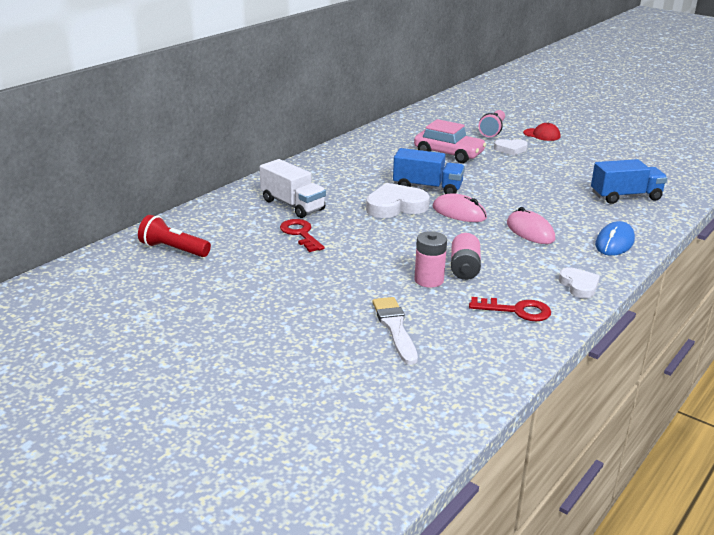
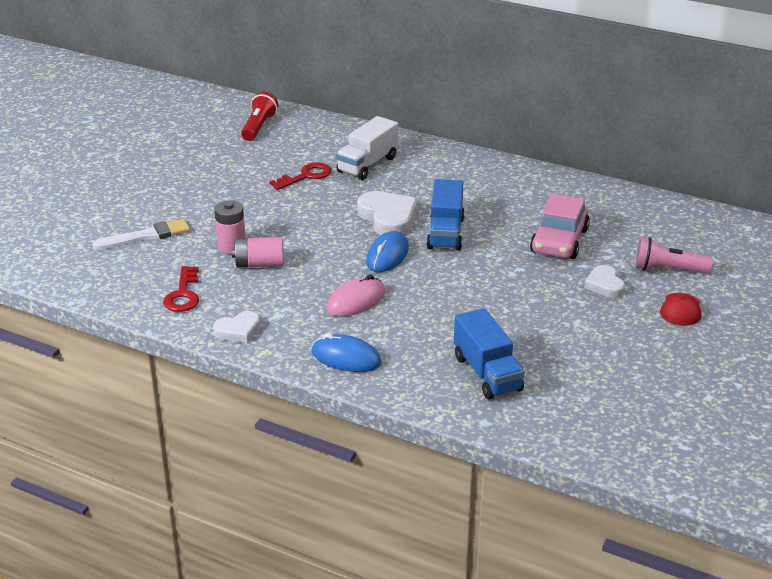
camera: 80 degrees right, 5 degrees up
pink mouse [433,193,487,222] -> blue mouse [366,231,409,272]

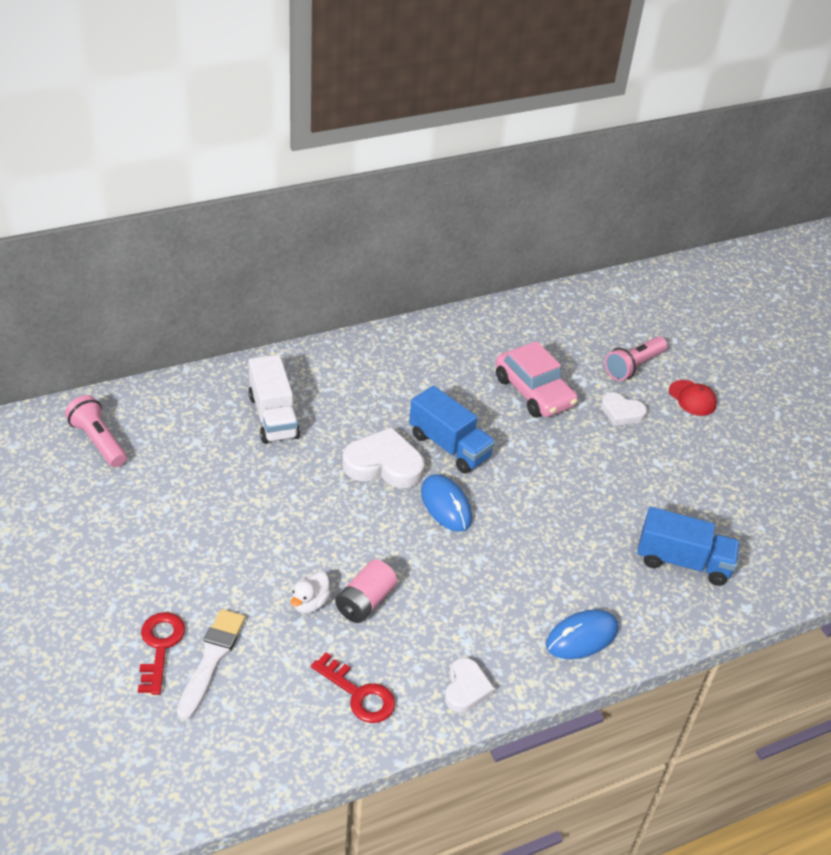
camera: 55 degrees left, 10 degrees up
pink battery [214,200,245,254] -> white duck [291,572,331,613]
red flashlight [241,92,278,141] -> pink flashlight [65,395,127,467]
red key [269,162,332,190] -> red key moved to [138,612,185,695]
pink mouse [327,275,385,317] -> none

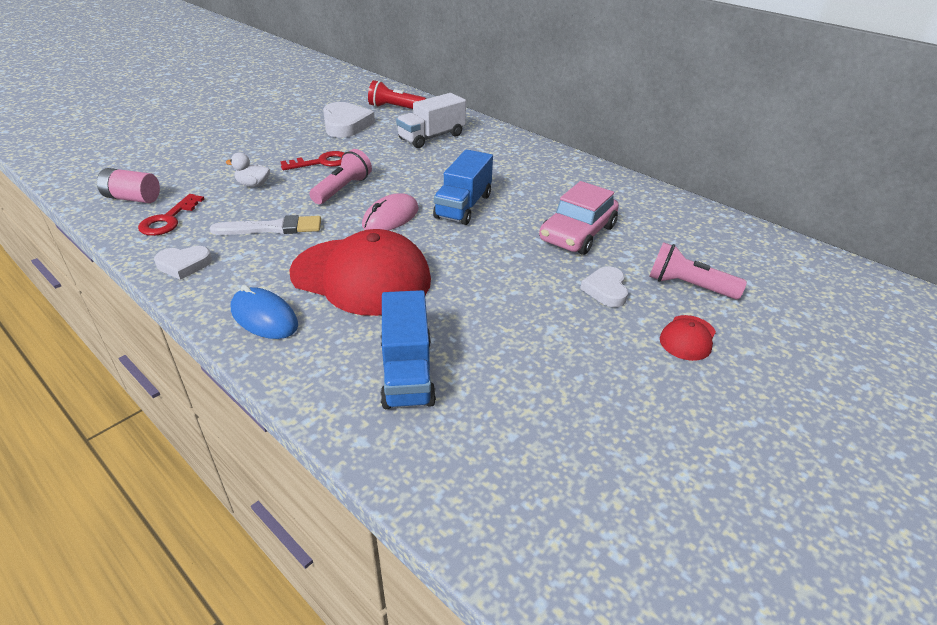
camera: 70 degrees right, 5 degrees down
pink flashlight [65,395,127,467] -> pink flashlight moved to [309,149,372,204]
red key [138,612,185,695] -> red key moved to [280,151,344,170]
white brush [177,609,245,720] -> white brush moved to [210,215,321,235]
pink battery [335,559,397,623] -> pink battery moved to [97,168,160,203]
white heart [342,427,424,488] -> white heart moved to [323,102,375,137]
blue mouse [421,474,472,532] -> pink mouse [362,193,419,231]
none -> red cap [290,229,431,316]
none -> red flashlight [368,80,426,109]

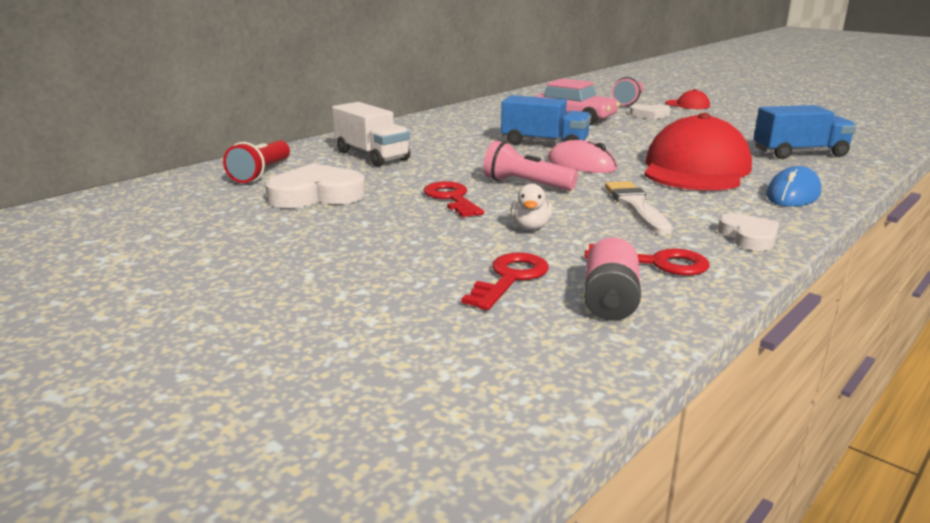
camera: 90 degrees left, 15 degrees down
none -> red key [462,252,549,310]

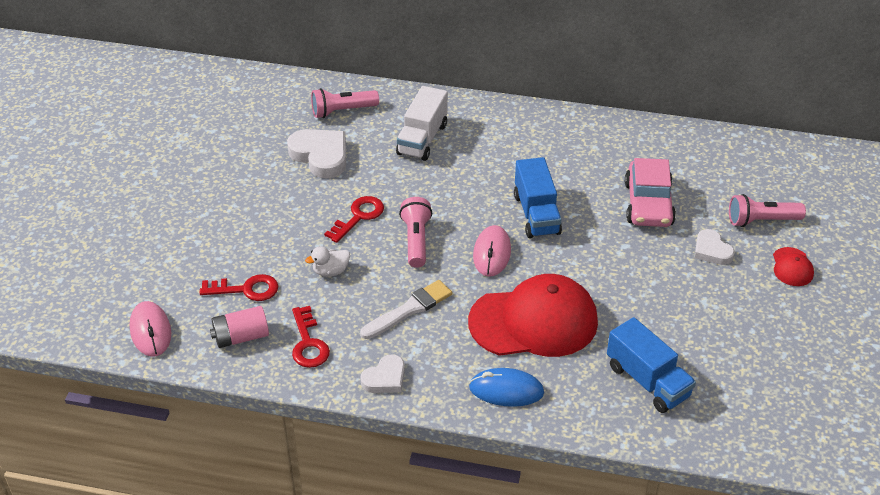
camera: 60 degrees right, 20 degrees up
red flashlight [223,140,290,183] -> pink flashlight [311,88,379,118]
none -> pink mouse [130,301,171,357]

